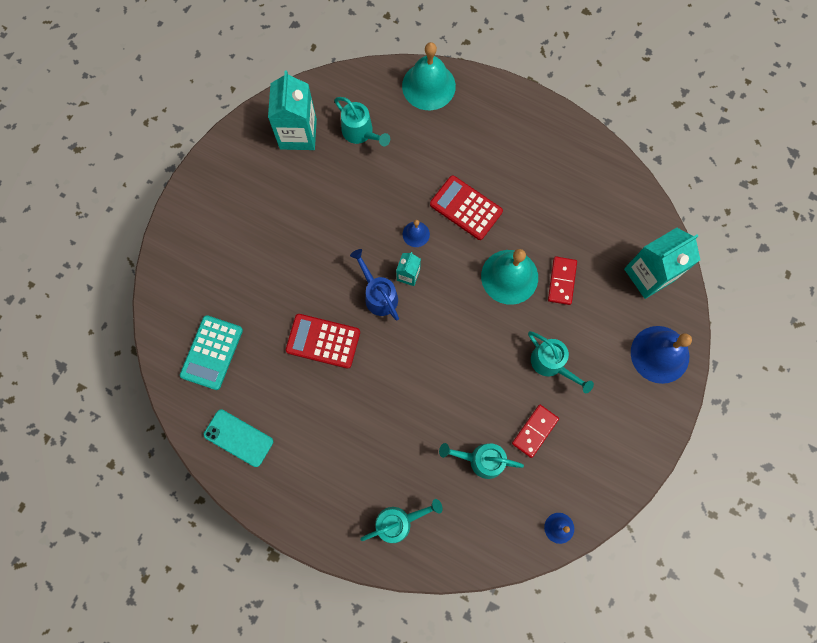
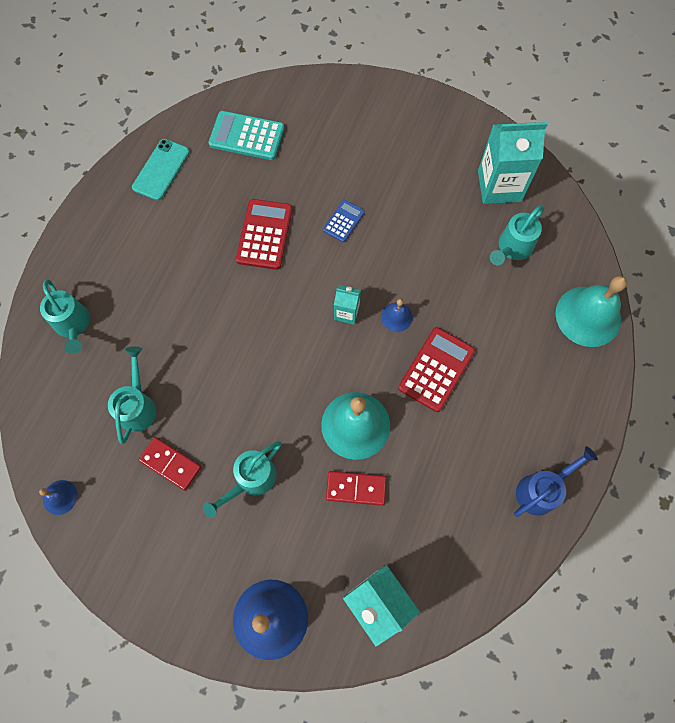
camera: 85 degrees right, 5 degrees down
blue watering can [350,249,399,321] -> blue watering can moved to [514,446,598,517]
none -> blue calculator [323,200,365,242]

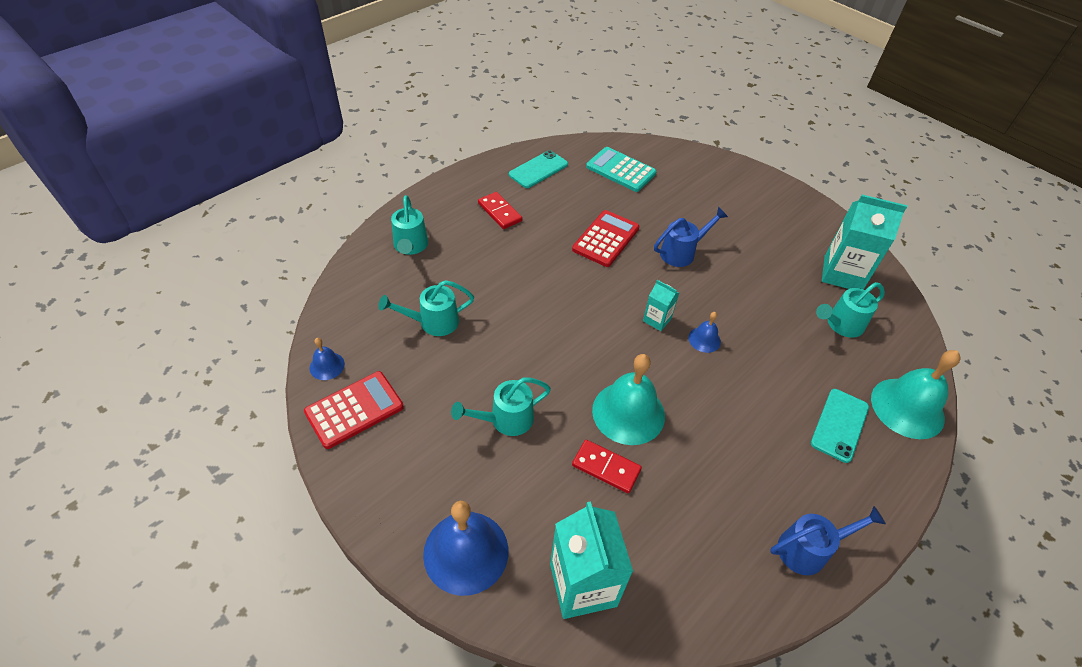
camera: 20 degrees right, 20 degrees down
turquoise watering can [108,346,156,444] -> turquoise watering can turned 135 degrees counterclockwise [378,280,474,336]
red domino [138,437,201,491] -> red domino moved to [478,192,522,229]
blue calculator [323,200,365,242] -> blue watering can [654,207,728,267]
red calculator [398,327,475,412] -> red calculator moved to [304,371,404,449]
none -> turquoise phone [811,389,869,463]

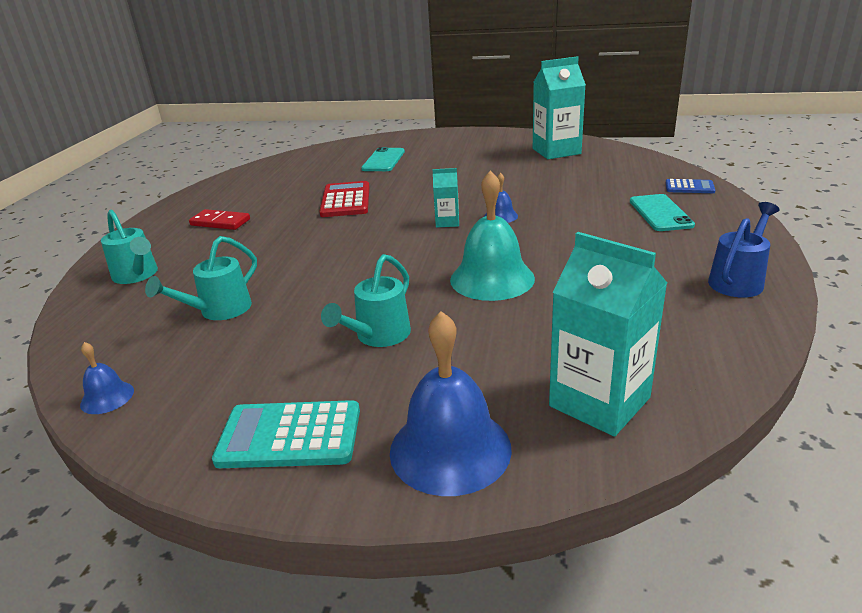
camera: 30 degrees left, 20 degrees down
red calculator [304,371,404,449] -> none
turquoise phone [509,150,568,188] -> turquoise phone moved to [361,147,405,171]
red domino [572,440,642,493] -> none
turquoise calculator [586,147,657,192] -> turquoise calculator moved to [212,400,360,468]
blue watering can [654,207,728,267] -> none
turquoise watering can [816,282,885,338] -> none
turquoise bell [871,350,961,439] -> blue calculator [666,179,715,193]

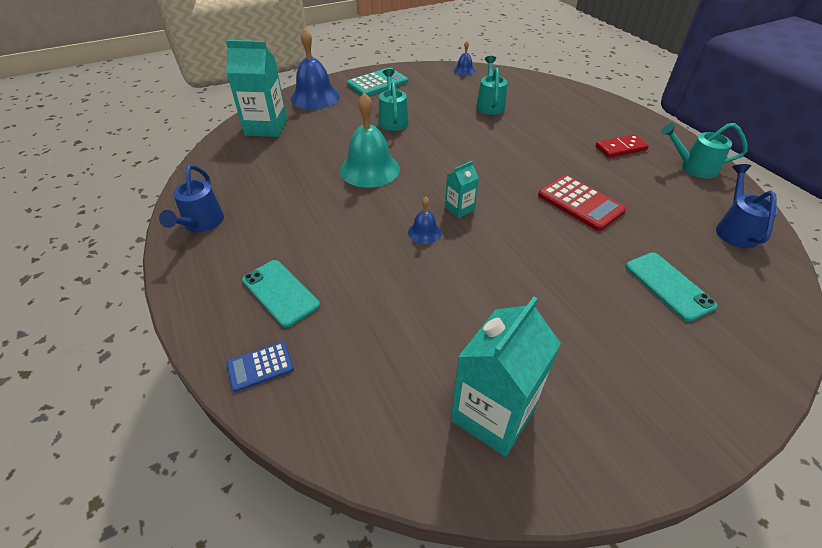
camera: 140 degrees right, 15 degrees up
turquoise watering can [101,210,158,284] -> turquoise watering can moved to [661,123,747,179]
none -> blue watering can [716,164,778,248]

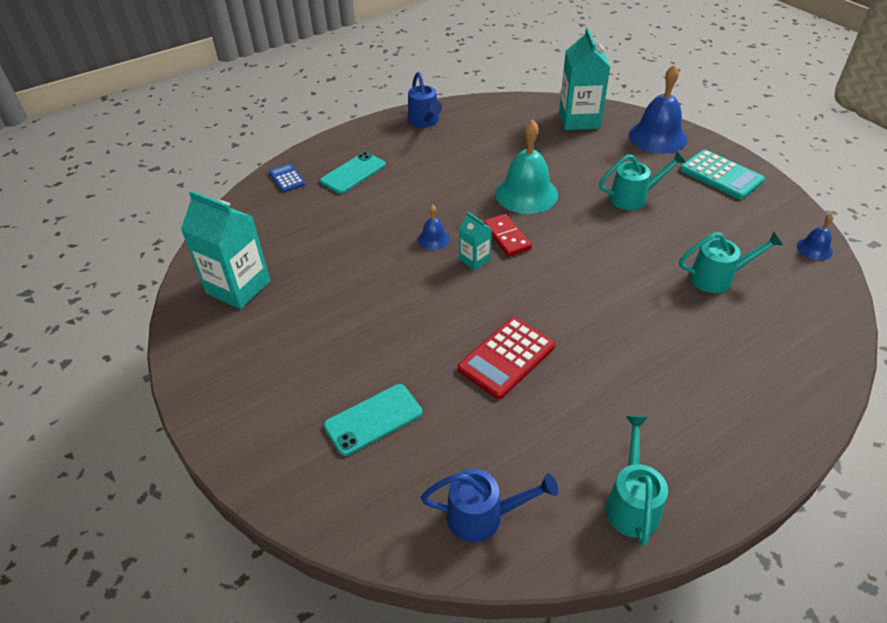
camera: 85 degrees right, 0 degrees up
blue watering can [159,165,224,232] -> blue watering can turned 105 degrees counterclockwise [408,72,442,127]
red domino [596,134,649,158] -> red domino moved to [483,214,532,257]

